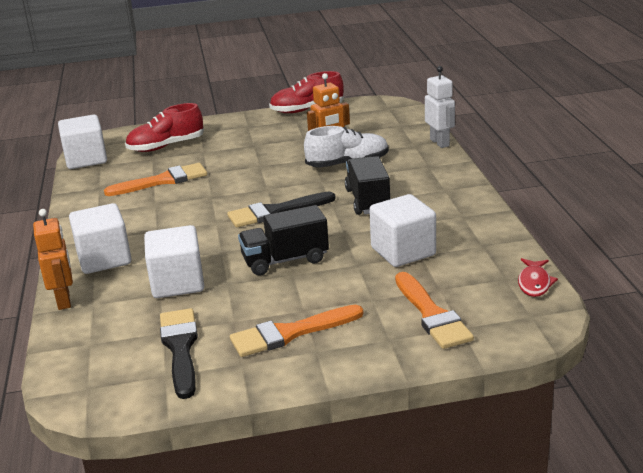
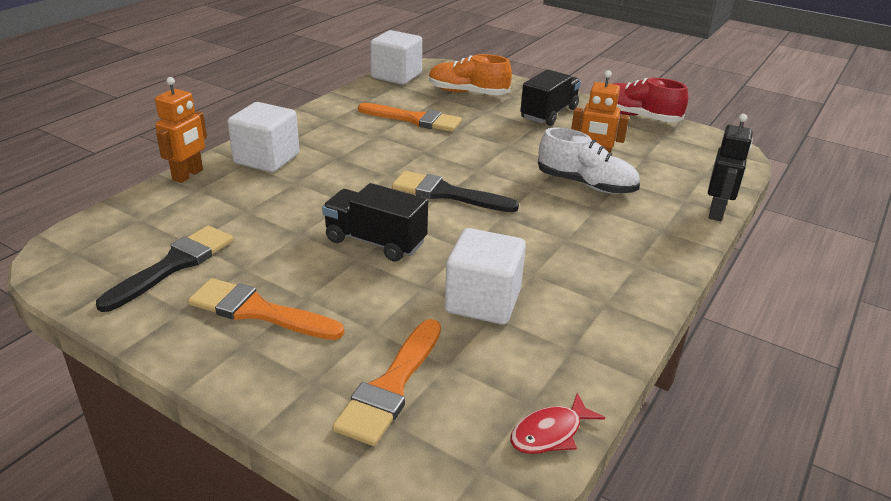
camera: 40 degrees right, 5 degrees up
red shoe [125,103,204,152] -> orange shoe [429,54,512,95]
white cube [144,225,204,298] -> none
black truck [345,156,390,215] -> black truck moved to [520,69,581,126]
white robot [425,66,455,148] -> black robot [708,114,753,221]

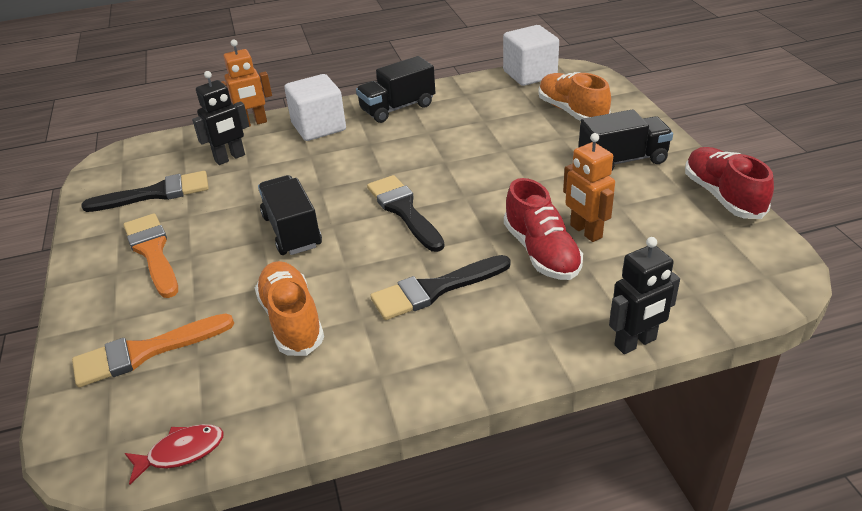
camera: 45 degrees right, 5 degrees up
orange brush [358,103,462,132] -> none
white cube [445,228,526,325] -> orange shoe [255,261,324,356]
red fish [510,393,605,454] -> red fish turned 150 degrees clockwise [125,424,224,485]
white shoe [538,127,640,194] -> red shoe [504,178,583,280]
none -> black robot [192,71,249,165]
none -> black truck [356,56,435,123]
none -> black brush [370,255,510,320]

